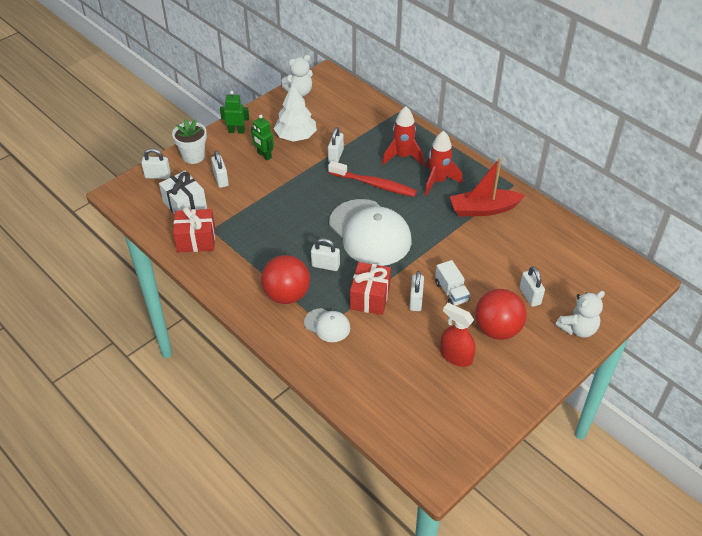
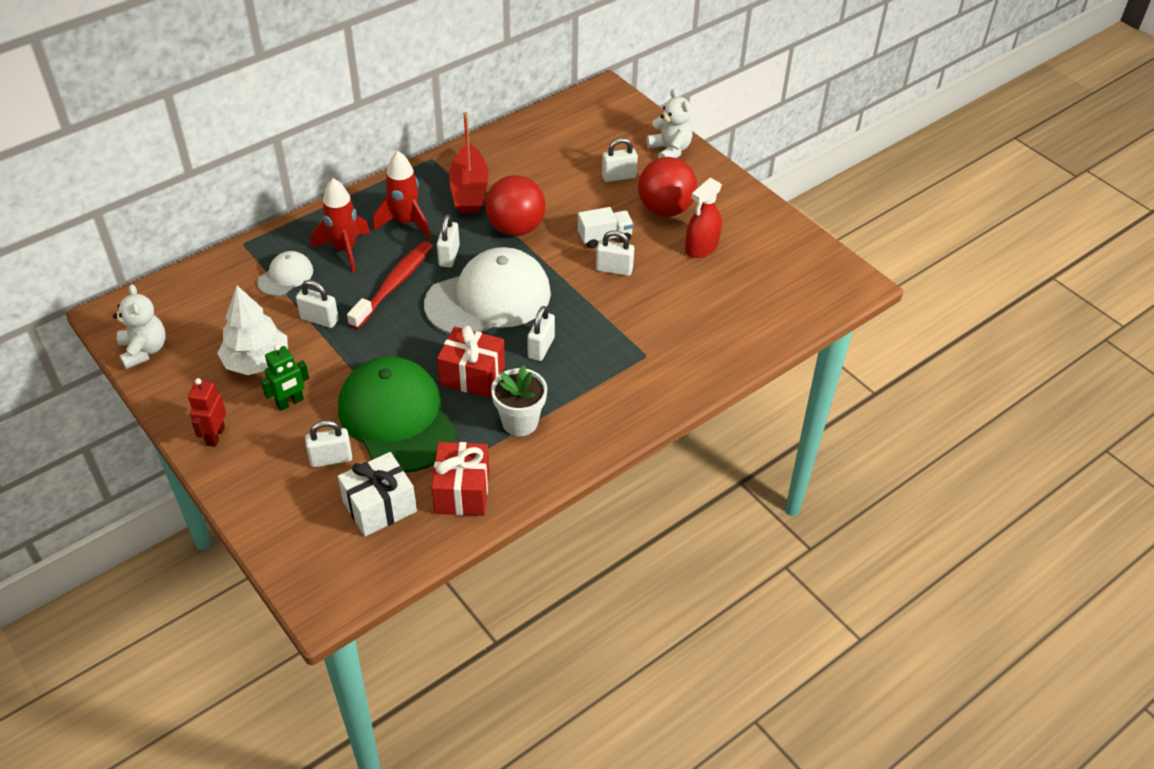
camera: 85 degrees left, 0 degrees up
white padlock [141,148,171,179] -> white padlock moved to [437,214,460,268]
white flower pot [172,119,207,164] -> white flower pot moved to [491,365,547,436]
green robot [220,91,249,134] -> red robot [188,378,226,447]
red ball [261,255,310,304] -> red ball moved to [485,175,546,236]
white cap [304,308,350,342] -> white cap moved to [257,251,313,296]
red gift [350,262,391,315] -> red gift moved to [437,326,505,398]
none -> green cap [338,356,457,473]

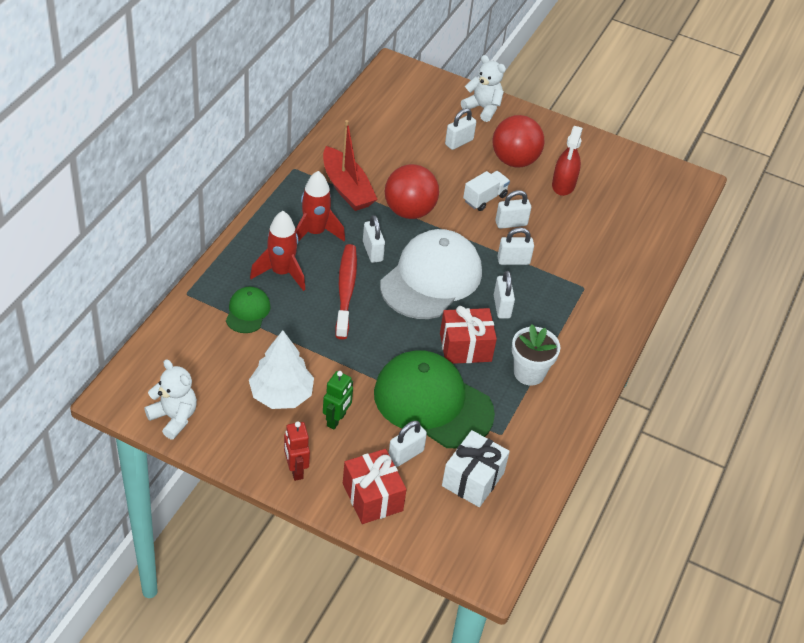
camera: 30 degrees left, 0 degrees up
white cap [257,251,313,296] -> green cap [226,287,271,333]
white padlock [296,280,339,328] -> white padlock moved to [497,228,534,265]
red gift [432,442,489,516] -> red gift moved to [343,449,407,524]

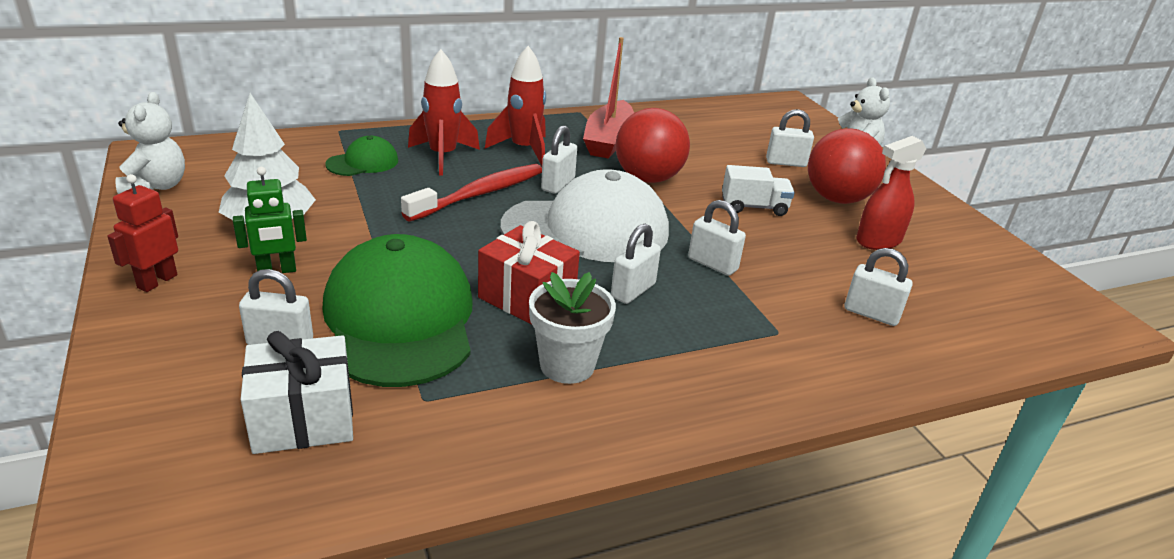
camera: 45 degrees right, 15 degrees down
red gift [343,449,407,524] -> none
white padlock [495,190,531,229] -> white padlock moved to [844,248,913,326]

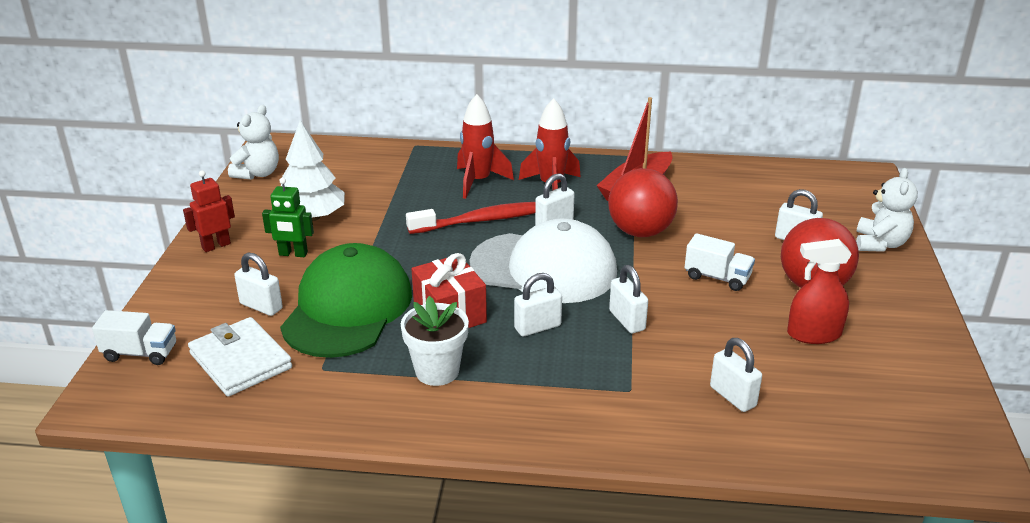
camera: 30 degrees right, 0 degrees up
white gift [241,331,353,454] -> white wallet [188,317,292,396]
green cap [325,136,398,176] -> none
none -> white truck [92,310,176,365]

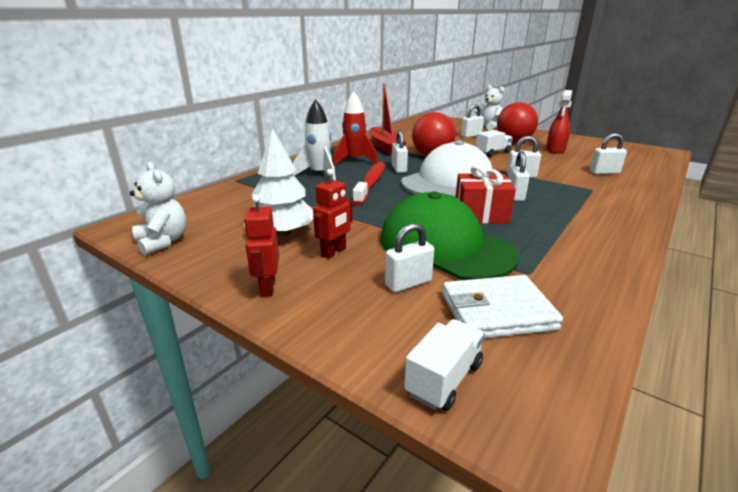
camera: 60 degrees left, 5 degrees down
green robot [262,178,314,257] -> red robot [313,169,352,259]
white flower pot [401,296,469,386] -> none
red rocket [457,94,514,199] -> white rocket [293,99,336,180]

